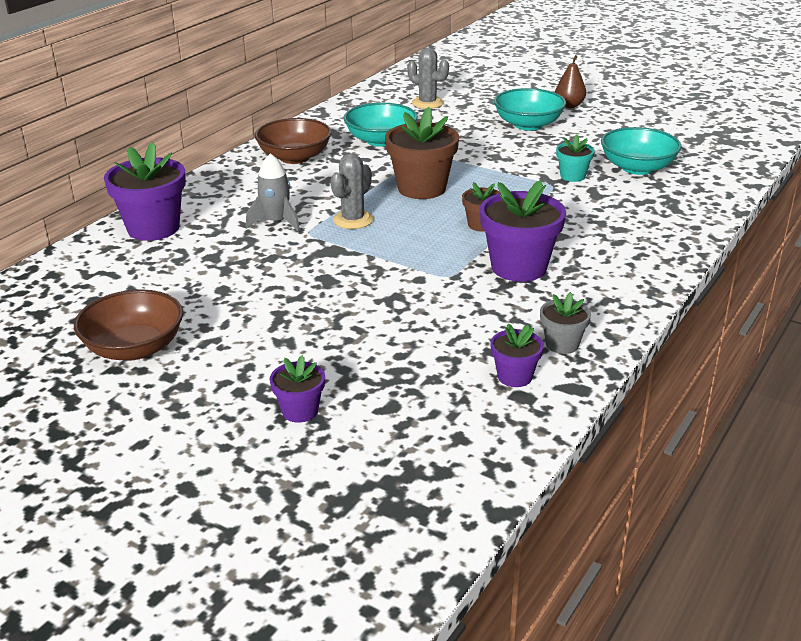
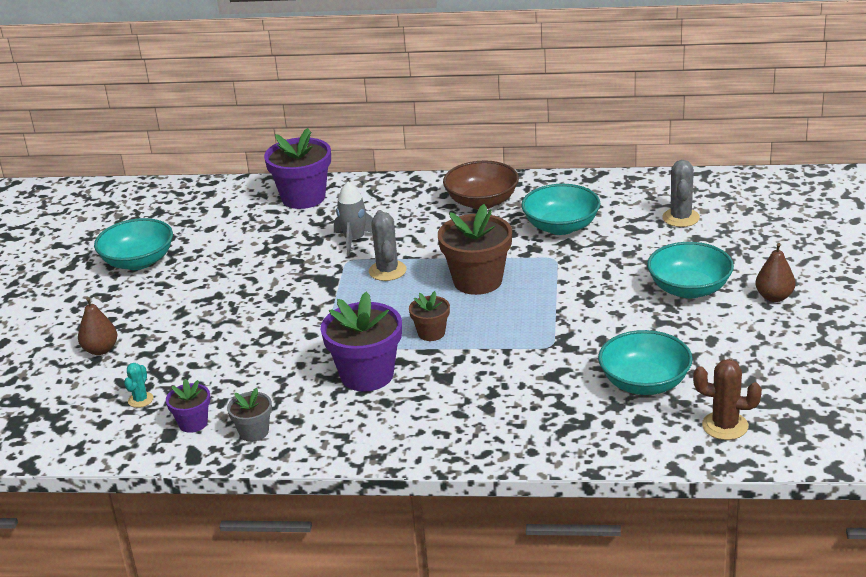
camera: 65 degrees right, 0 degrees up
brown bowl [74,289,183,360] -> turquoise bowl [94,218,173,270]
purple flower pot [270,355,325,423] -> brown pear [78,297,117,355]
grey cactus [331,153,373,229] -> grey cactus turned 75 degrees clockwise [369,210,407,281]
turquoise flower pot [556,134,595,182] -> none
none -> turquoise cactus [124,363,153,408]
none -> brown cactus [693,359,762,440]

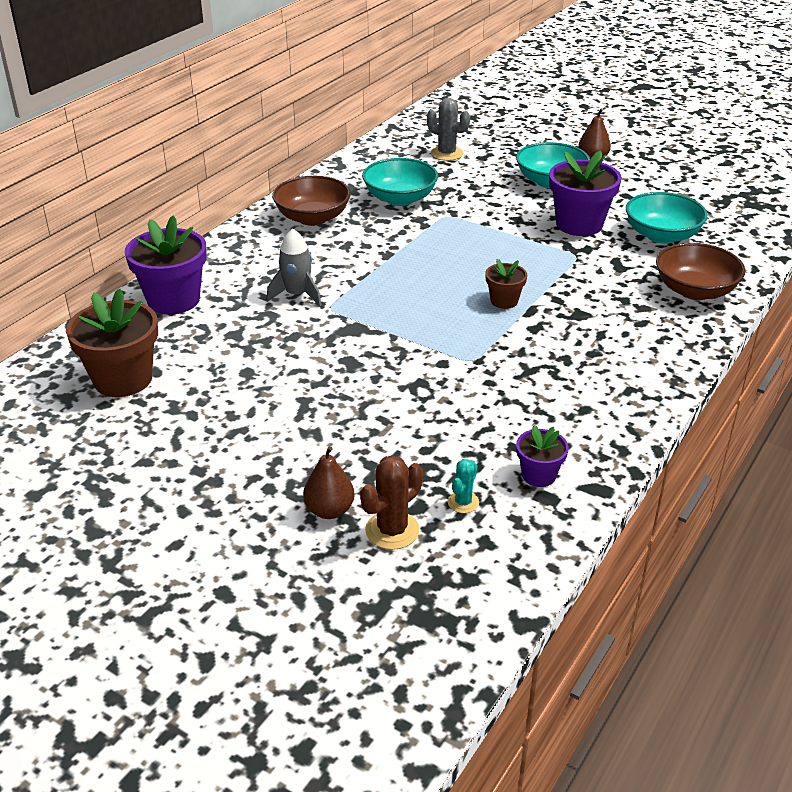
camera: 65 degrees left, 5 degrees up
turquoise bowl [94,218,173,270] -> none
turquoise cactus [124,363,153,408] -> turquoise cactus turned 75 degrees clockwise [448,459,479,513]
grey flower pot [227,387,272,442] -> none
purple flower pot [321,292,402,391] -> purple flower pot moved to [549,150,622,236]
grey cactus [369,210,407,281] -> none
brown flower pot [438,204,512,295] -> brown flower pot moved to [66,288,158,397]
brown cactus [693,359,762,440] -> brown cactus moved to [360,455,423,550]
none -> brown bowl [656,243,745,300]

